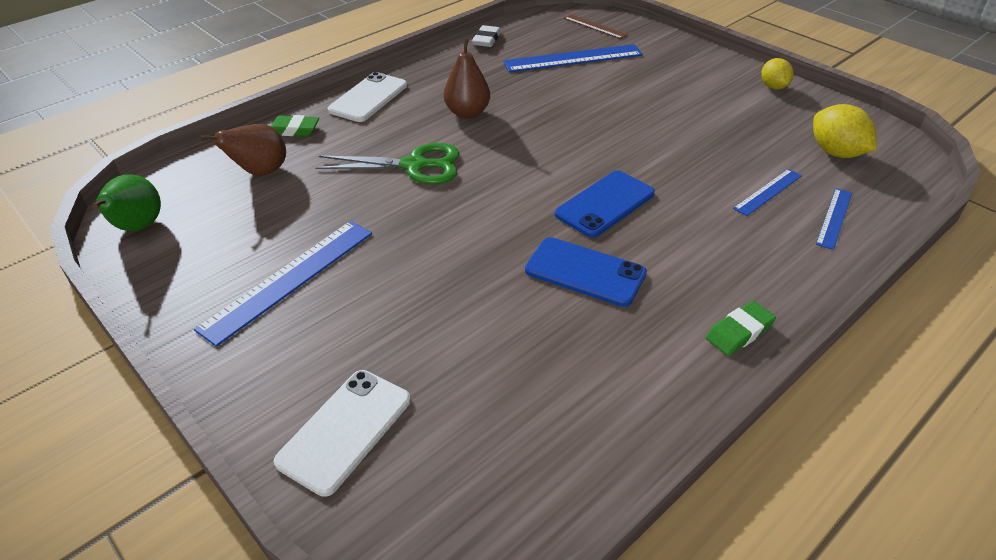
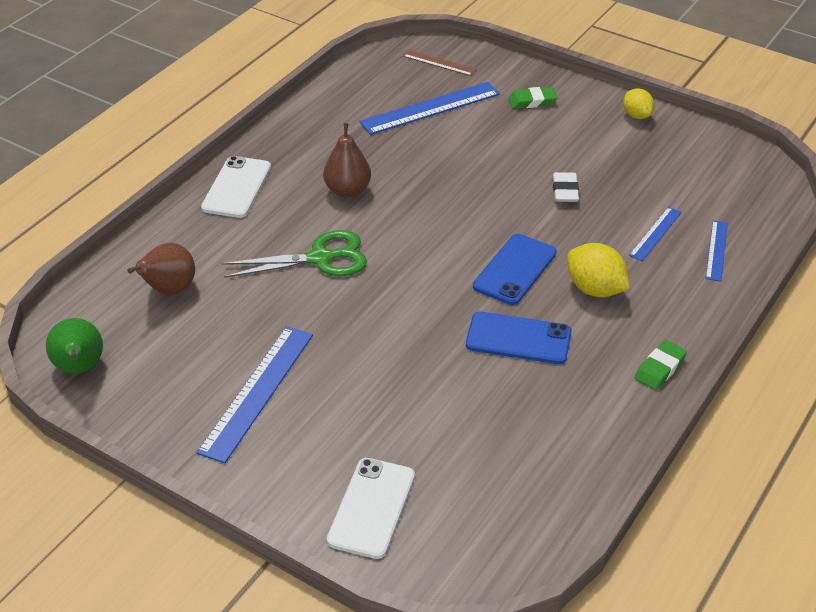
camera: 15 degrees left, 0 degrees up
green eraser [271,115,319,136] -> green eraser moved to [509,87,558,109]
white eraser [472,25,501,47] -> white eraser moved to [553,172,579,202]
yellow lemon [813,104,877,158] -> yellow lemon moved to [567,243,630,297]

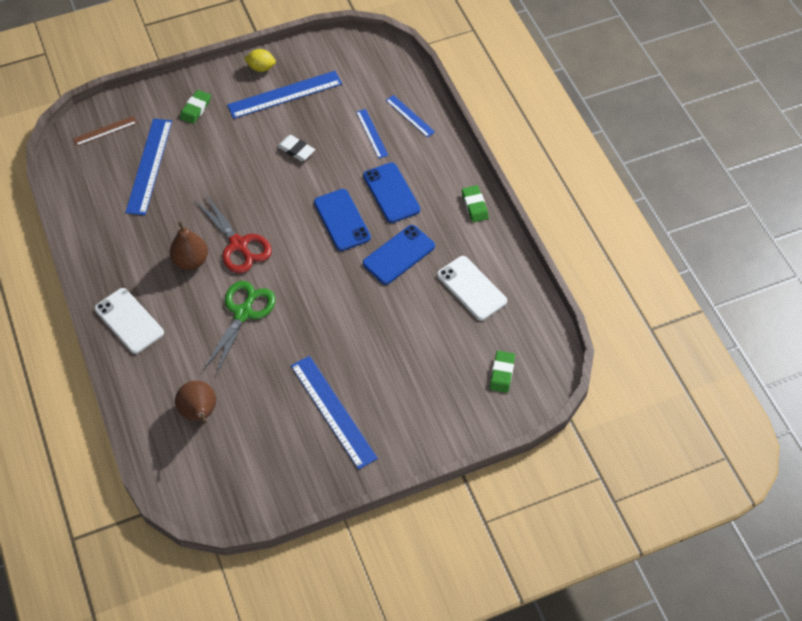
camera: 55 degrees left, 15 degrees up
green pear [46,318,103,373] -> none
white phone [327,458,415,559] -> white phone moved to [437,256,507,321]
yellow lemon [567,243,630,297] -> blue phone [363,162,420,223]
none -> red scissors [195,194,272,273]
none -> blue ruler [227,71,342,119]
none -> green eraser [490,351,515,393]

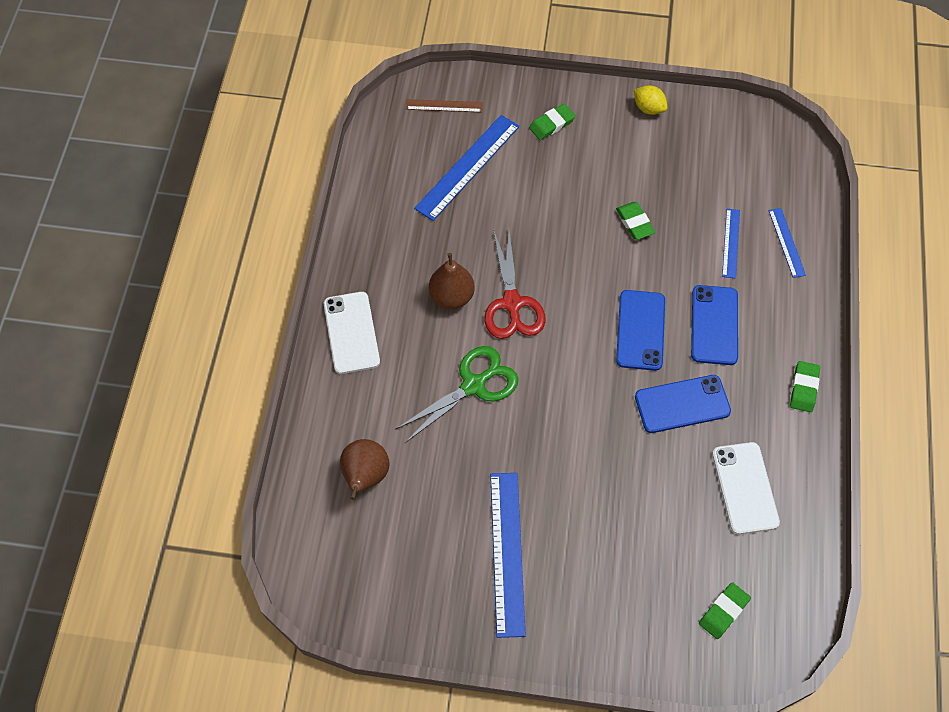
camera: 30 degrees right, 5 degrees up
blue ruler [227,71,342,119] -> none
white eraser [277,135,315,161] -> green eraser [616,202,655,240]

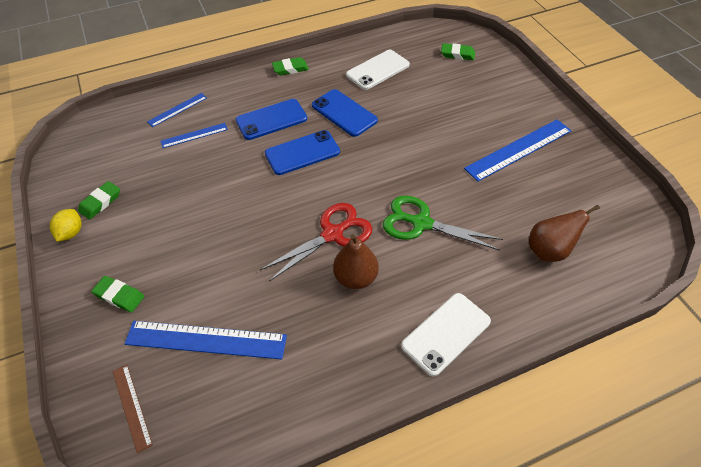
camera: 120 degrees left, 10 degrees down
green eraser [616,202,655,240] -> green eraser moved to [78,181,120,220]

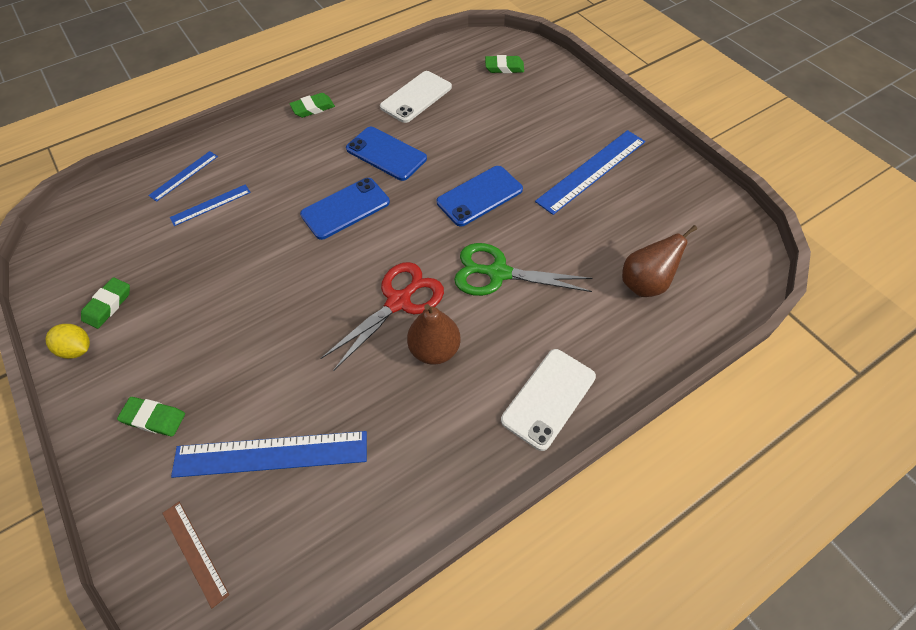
camera: 10 degrees left, 5 degrees up
yellow lemon [50,209,81,242] -> yellow lemon turned 60 degrees counterclockwise [46,324,90,359]
blue phone [236,99,307,140] -> blue phone moved to [437,166,523,227]

